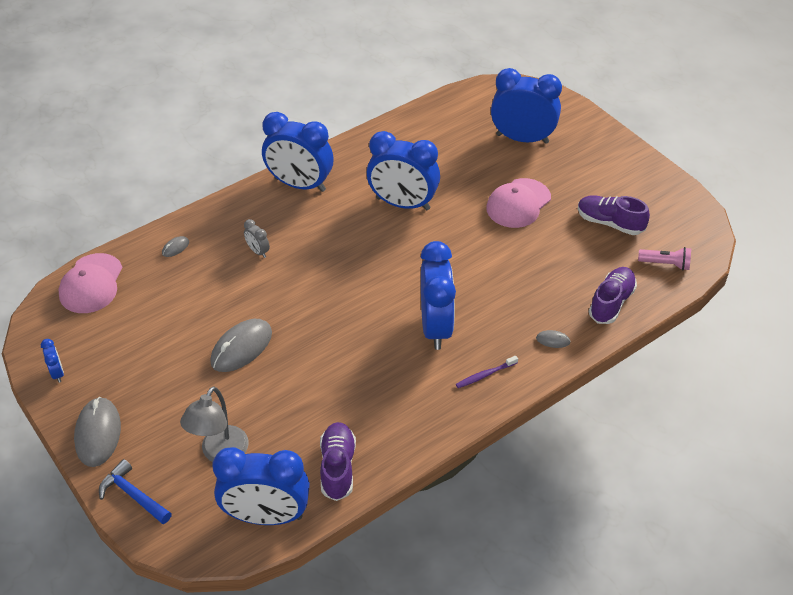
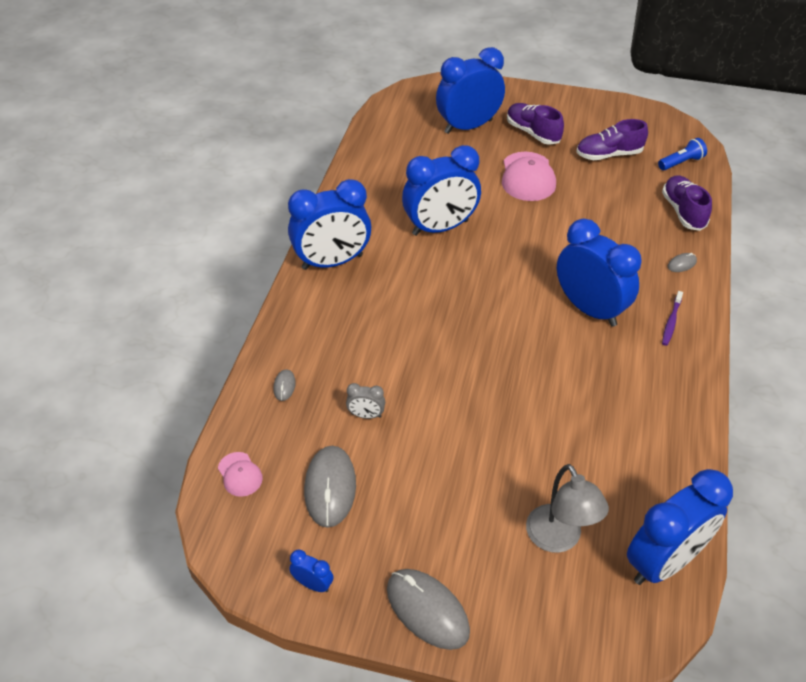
camera: 40 degrees left, 0 degrees up
pink cap [58,253,122,313] -> pink cap [218,452,263,497], size x0.53
blue hammer [99,459,172,524] -> none
grey mouse [210,319,272,372] -> grey mouse moved to [304,446,356,528]
grey clock [244,219,270,258] -> grey clock moved to [346,383,385,419]
purple shoe [320,422,356,501] -> purple shoe moved to [507,103,564,145]
pink flashlight [638,247,691,270] -> blue flashlight [658,138,707,170]

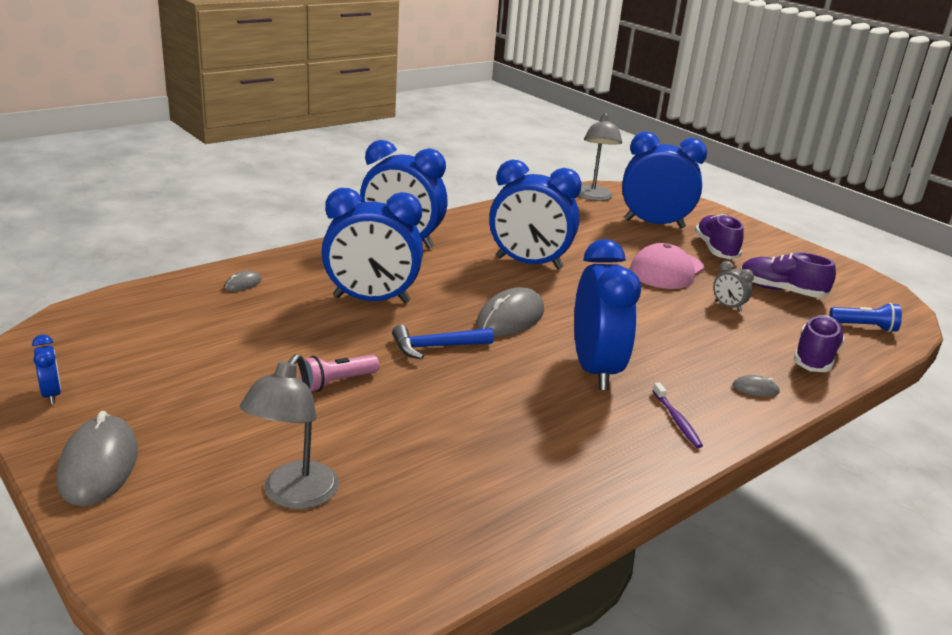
camera: 35 degrees right, 20 degrees down
pink cap [218,452,263,497] -> none
grey mouse [304,446,356,528] -> grey mouse moved to [476,287,544,336]
grey clock [346,383,385,419] -> grey clock moved to [713,261,754,312]
blue clock [627,469,733,585] -> blue clock moved to [321,188,423,303]
purple toothbrush [662,291,683,346] -> purple toothbrush turned 75 degrees counterclockwise [652,382,703,448]
none -> pink flashlight [299,355,379,392]
none -> blue hammer [392,325,494,359]
none -> grey lamp [578,113,622,201]

